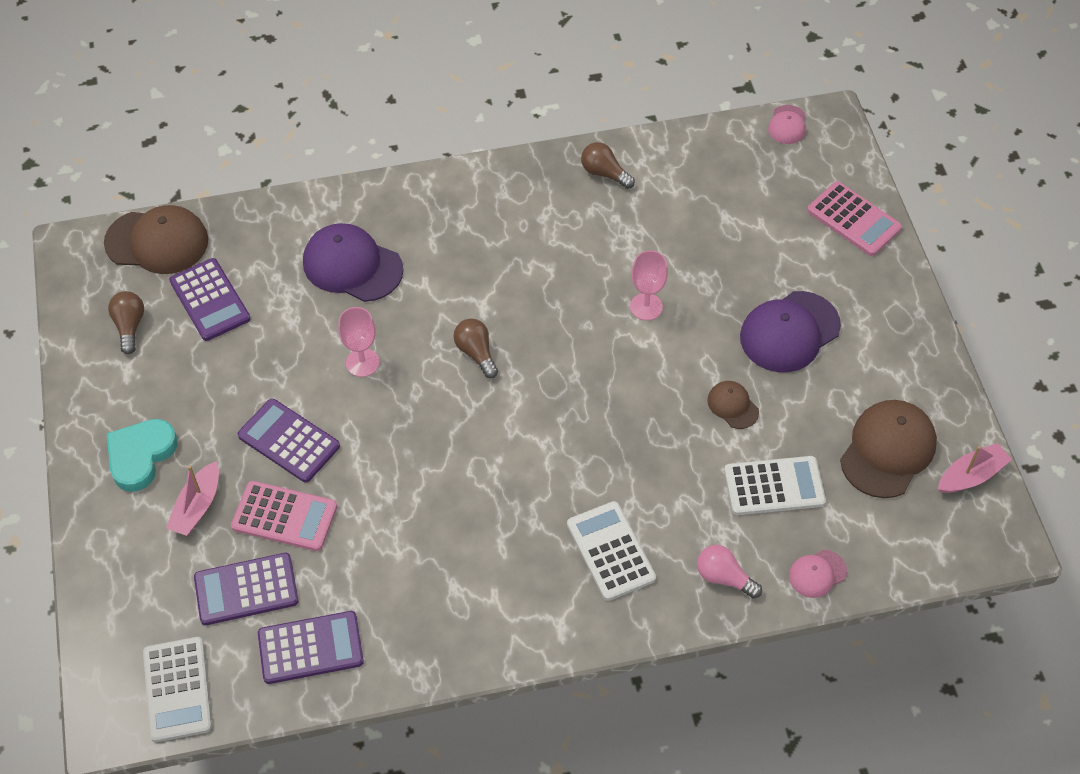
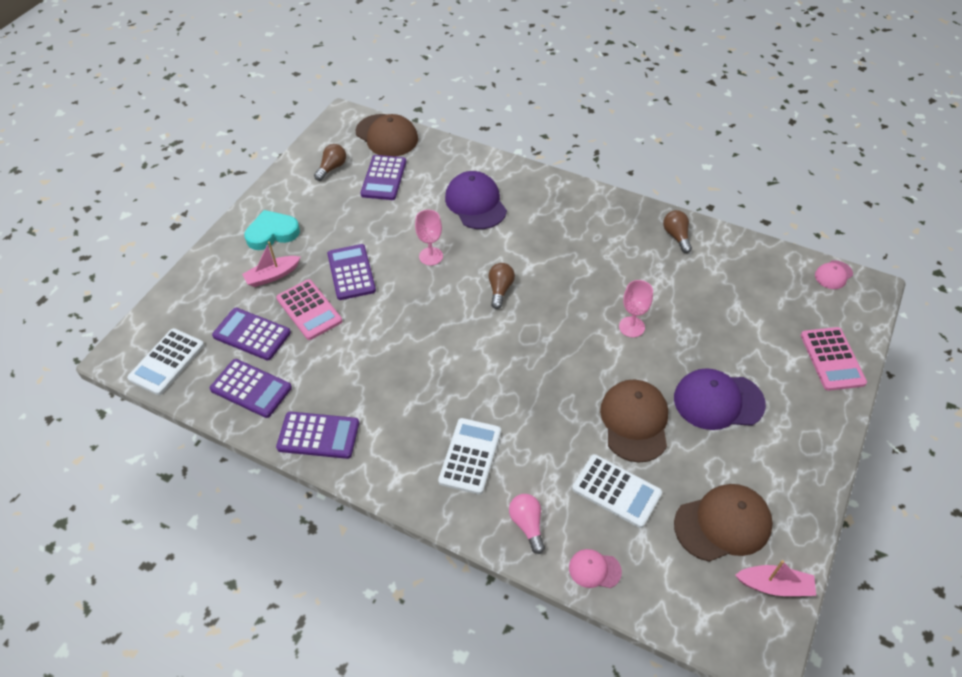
camera: 40 degrees right, 5 degrees down
brown cap [708,381,759,429] -> brown cap [600,380,668,463], size x1.95
none -> purple calculator [276,412,359,459]

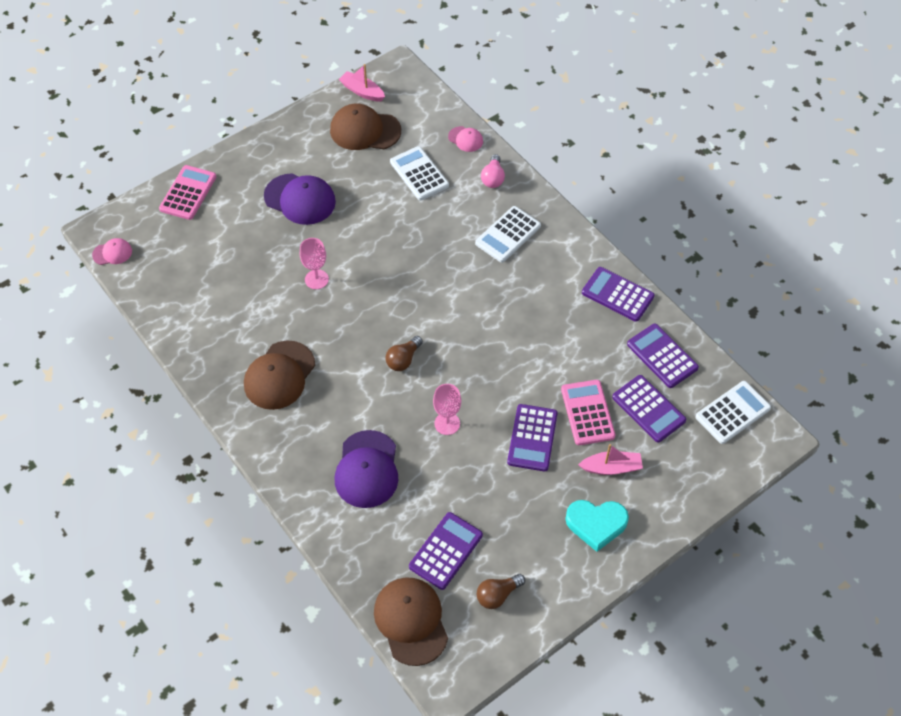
camera: 155 degrees left, 5 degrees up
brown cap [600,380,668,463] -> brown cap moved to [244,341,315,410]
brown light bulb [663,210,692,253] -> none

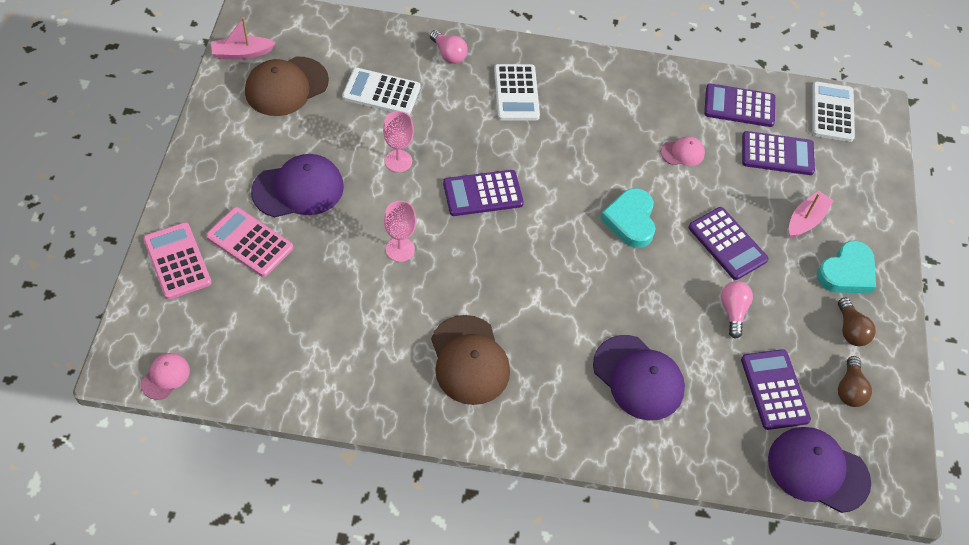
camera: 50 degrees left, 0 degrees up
brown cap [374,578,448,666] -> purple cap [768,427,871,513]
brown light bulb [386,336,423,371] -> brown light bulb moved to [838,298,876,346]
pink goblet [433,384,461,435] -> pink goblet moved to [383,111,414,172]
pink cap [448,126,483,152] -> pink cap moved to [661,136,705,166]
pink calculator [561,380,615,445] -> pink calculator moved to [206,207,293,277]
purple calculator [582,267,655,322] -> purple calculator moved to [443,170,524,216]
none -> turquoise heart [600,188,656,248]
none -> pink light bulb [721,281,753,339]

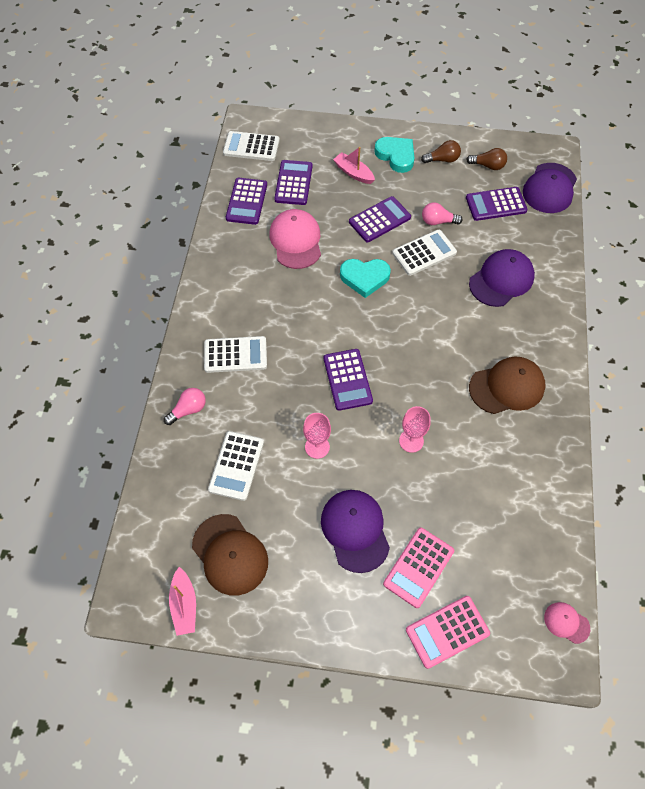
camera: 85 degrees left, 5 degrees up
pink cap [661,136,705,166] -> pink cap [269,209,321,269], size x1.95
none -> white calculator [392,229,457,276]

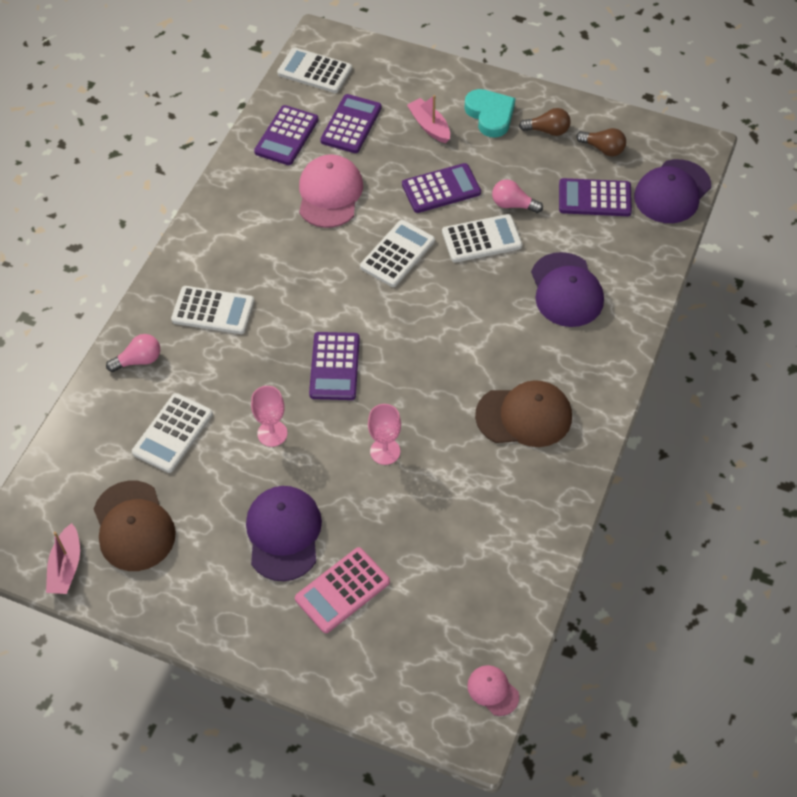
camera: 15 degrees right, 5 degrees down
turquoise heart [340,259,391,298] -> white calculator [360,220,435,287]
pink calculator [406,596,490,669] -> none
purple cap [469,249,535,307] -> purple cap turned 105 degrees clockwise [531,252,604,327]

